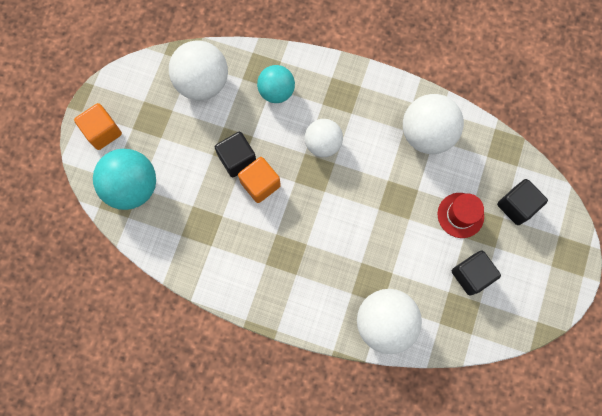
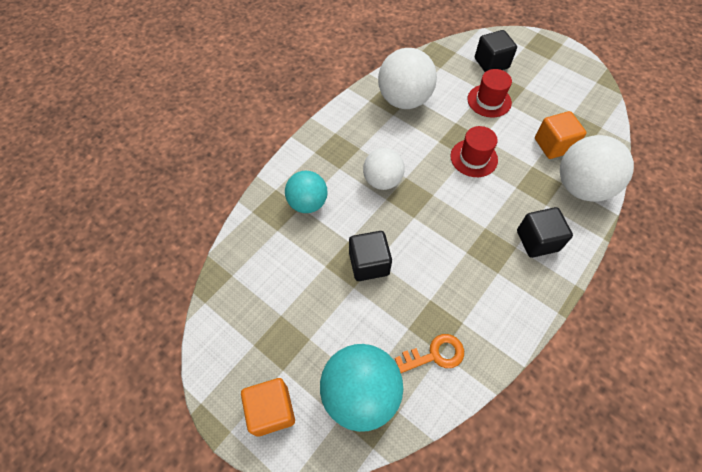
camera: 70 degrees left, 15 degrees down
white ball [169,41,228,100] -> none
orange cube [238,157,281,203] -> orange cube moved to [535,111,587,159]
black cube [452,250,501,296] -> black cube moved to [517,207,573,258]
none -> orange key [395,334,464,373]
none -> red hat [450,126,498,177]

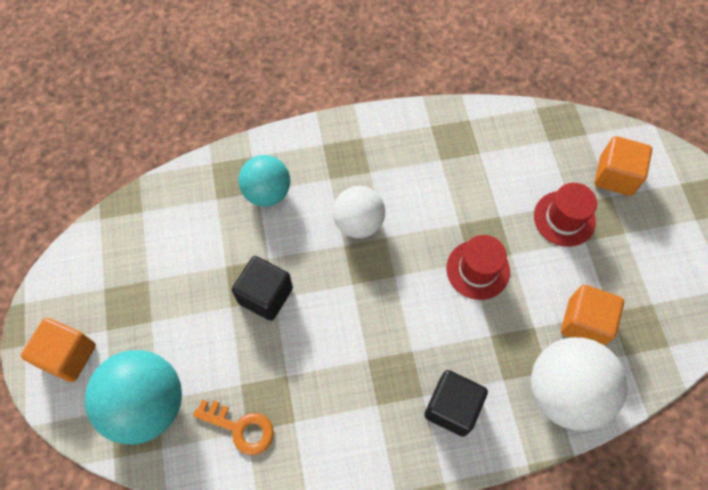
camera: 40 degrees right, 5 degrees up
white ball [378,48,437,109] -> none
black cube [475,30,517,72] -> orange cube [595,136,652,196]

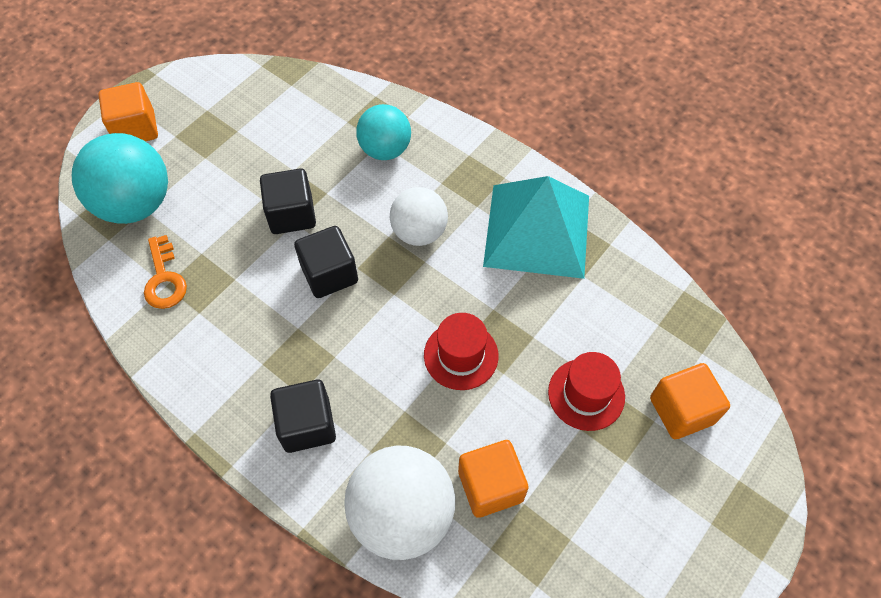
camera: 50 degrees right, 5 degrees down
none -> black cube [294,226,358,298]
none -> turquoise pyramid [483,176,589,279]

